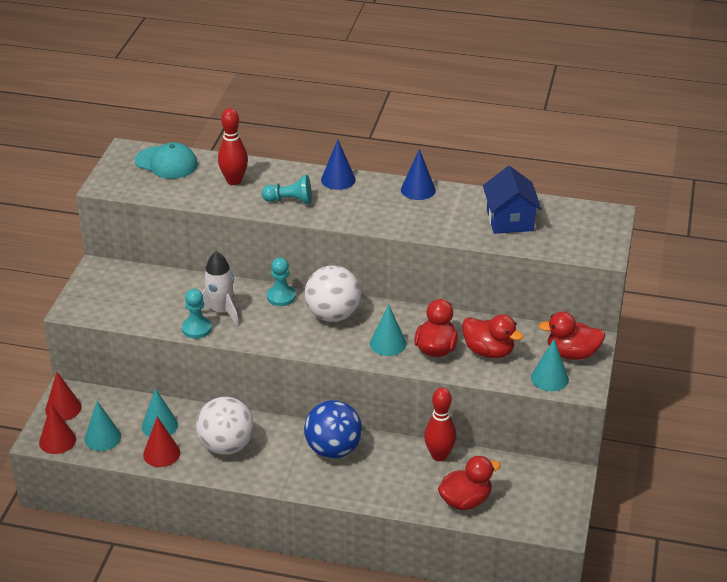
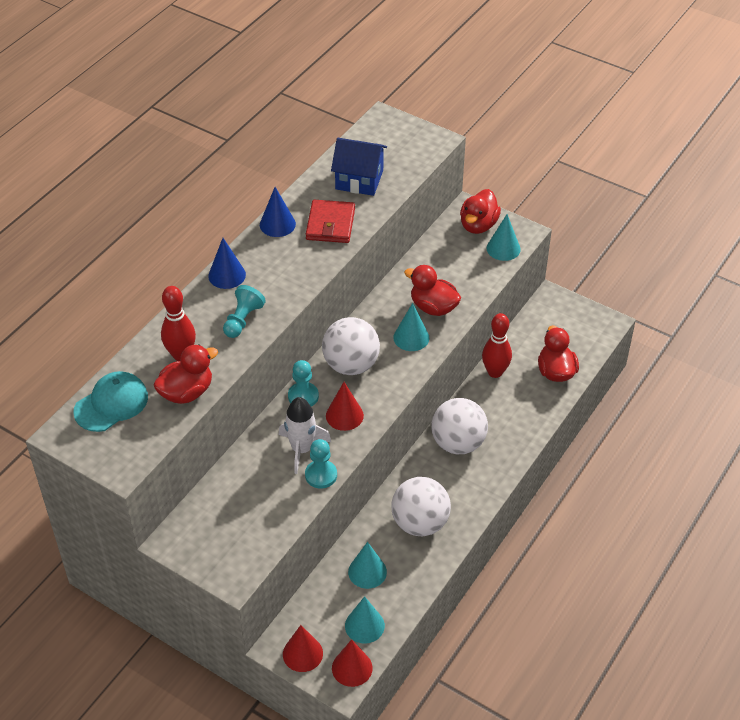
camera: 70 degrees left, 10 degrees up
red cone [143,416,180,467] -> red cone moved to [326,382,364,431]
blue ball [304,400,362,458] -> white ball [431,398,488,454]
red duck [462,314,523,358] -> red duck moved to [154,344,218,404]
none -> red wallet [306,200,355,243]

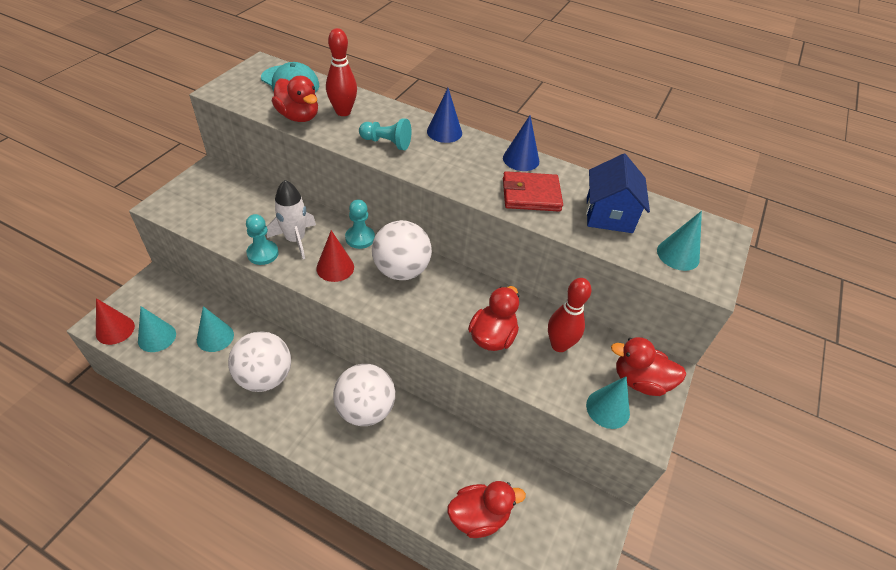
camera: 80 degrees right, 0 degrees up
red cone [283,625,323,672] -> none
turquoise cone [393,303,429,351] -> turquoise cone moved to [657,211,702,271]
red bowling pin [482,313,512,378] -> red bowling pin moved to [548,278,591,352]

